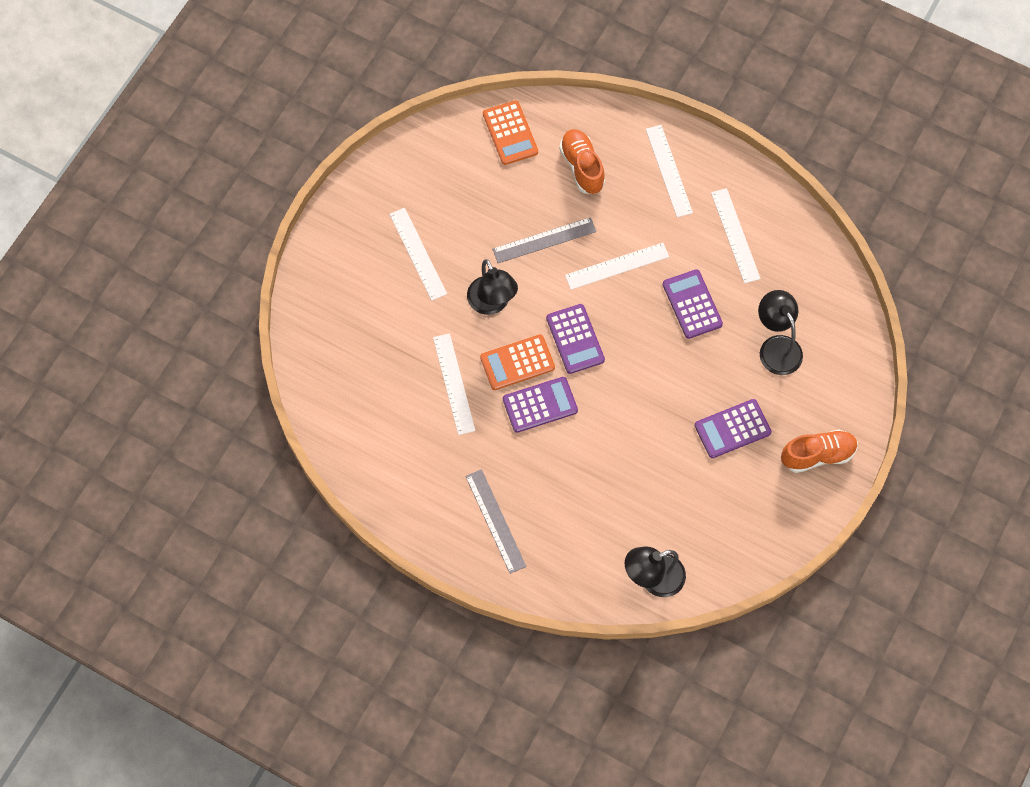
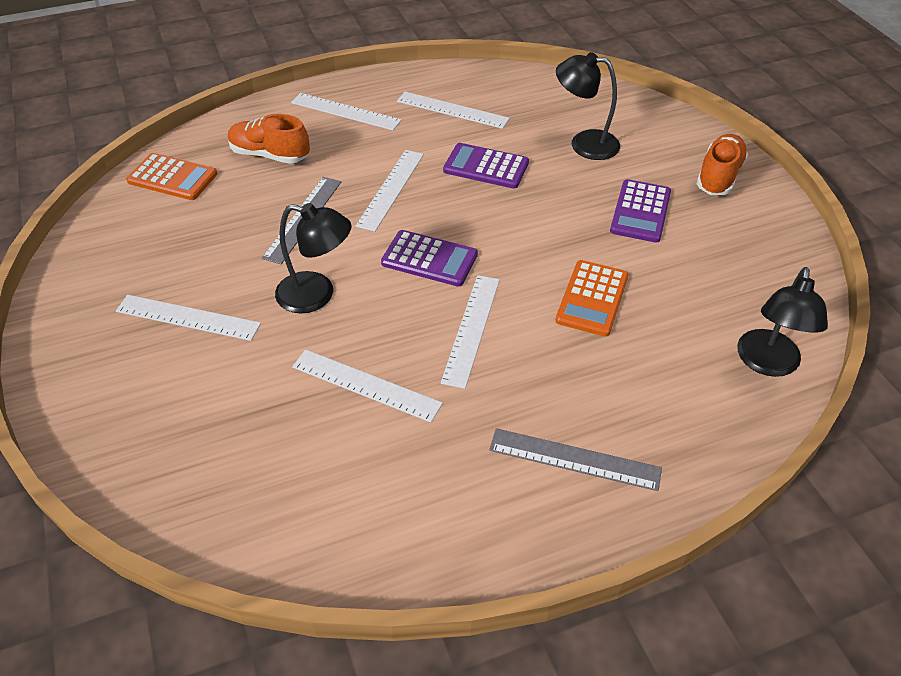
camera: 50 degrees left, 20 degrees down
orange calculator [480,334,555,390] -> orange calculator moved to [555,260,628,337]
purple calculator [503,377,578,433] -> white ruler [441,275,500,389]

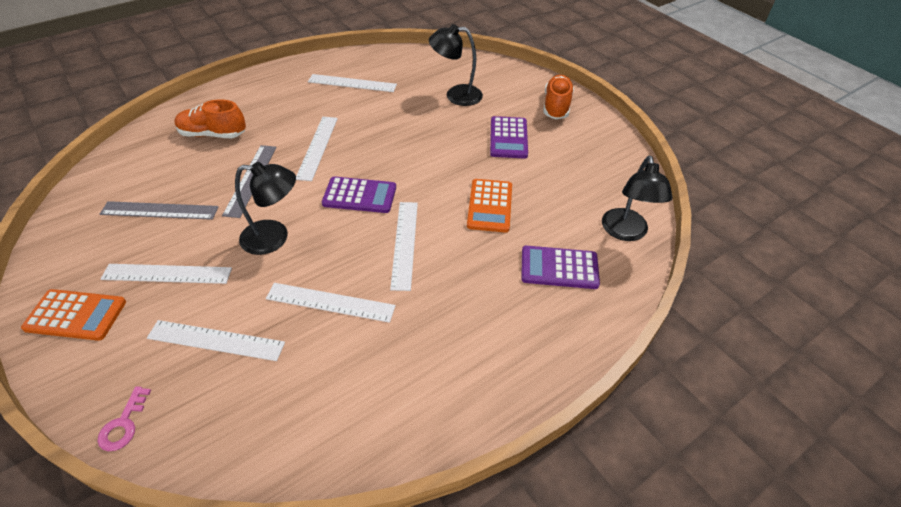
camera: 15 degrees left, 0 degrees up
orange calculator [126,153,217,200] -> orange calculator moved to [21,289,126,341]
white ruler [291,93,402,130] -> white ruler moved to [147,320,285,361]
purple calculator [443,143,529,189] -> purple calculator moved to [521,246,600,289]
grey ruler [489,428,662,491] -> grey ruler moved to [100,201,218,220]
none -> pink key [98,386,151,451]

